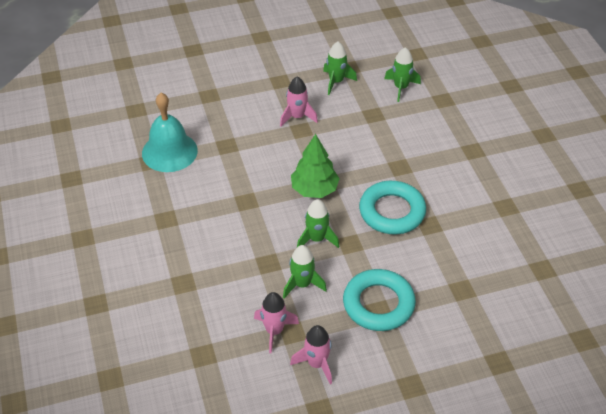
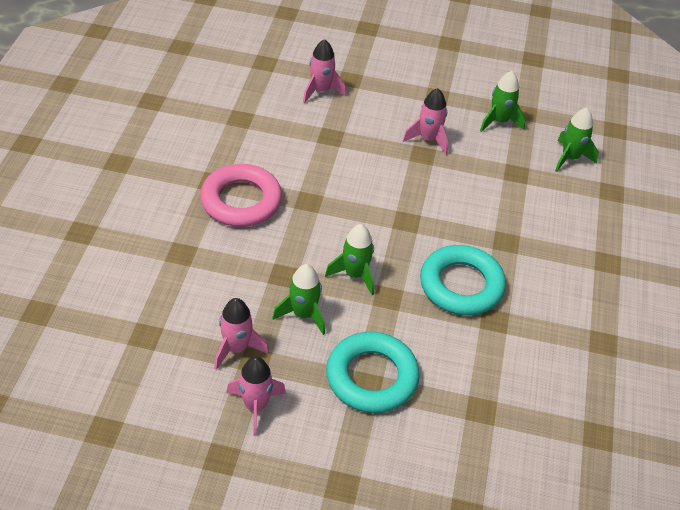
camera: 25 degrees right, 0 degrees up
turquoise bell [142,93,198,172] -> none
green tree [291,134,340,198] -> none
none -> pink ring [200,164,282,227]
none -> pink rocket [303,39,346,103]

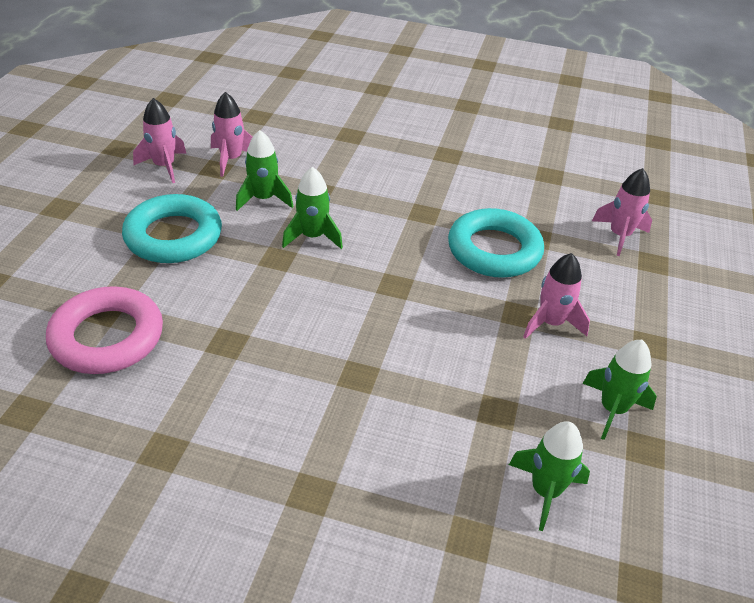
camera: 95 degrees right, 5 degrees down
pink ring [200,164,282,227] -> pink ring moved to [46,286,163,374]
turquoise ring [420,245,506,315] -> turquoise ring moved to [448,208,544,278]

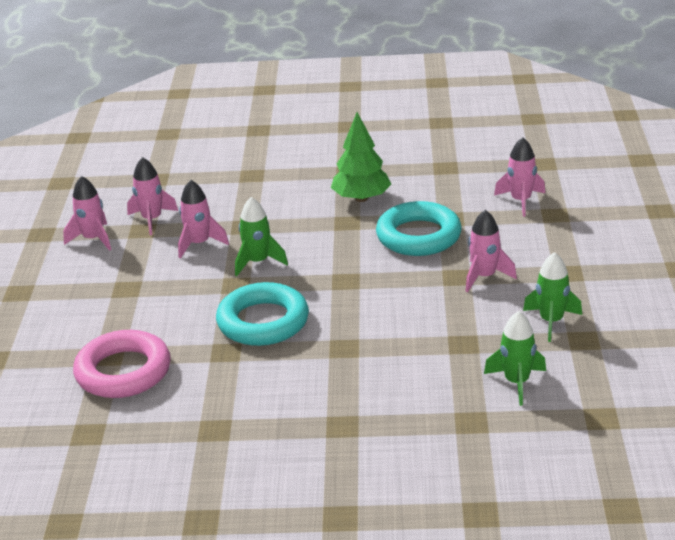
camera: 10 degrees left, 10 degrees down
turquoise ring [122,194,222,263] -> turquoise ring moved to [216,282,309,346]
green rocket [236,130,293,211] -> pink rocket [178,180,229,258]
none -> green tree [331,112,391,202]

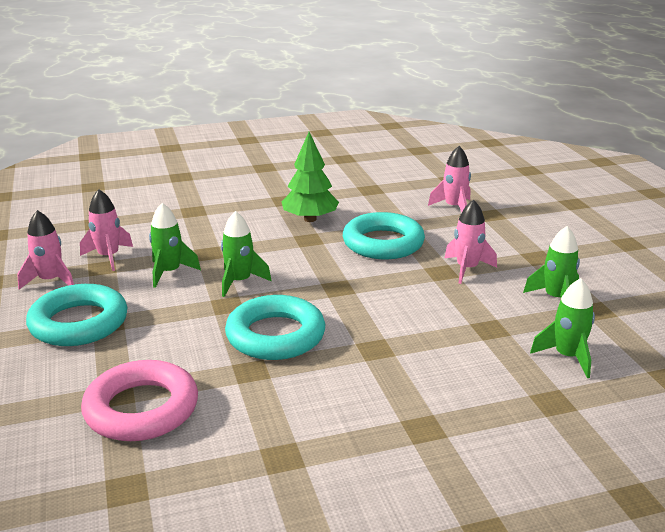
camera: 20 degrees left, 5 degrees down
pink rocket [178,180,229,258] -> green rocket [149,203,201,288]
none -> turquoise ring [26,284,127,346]

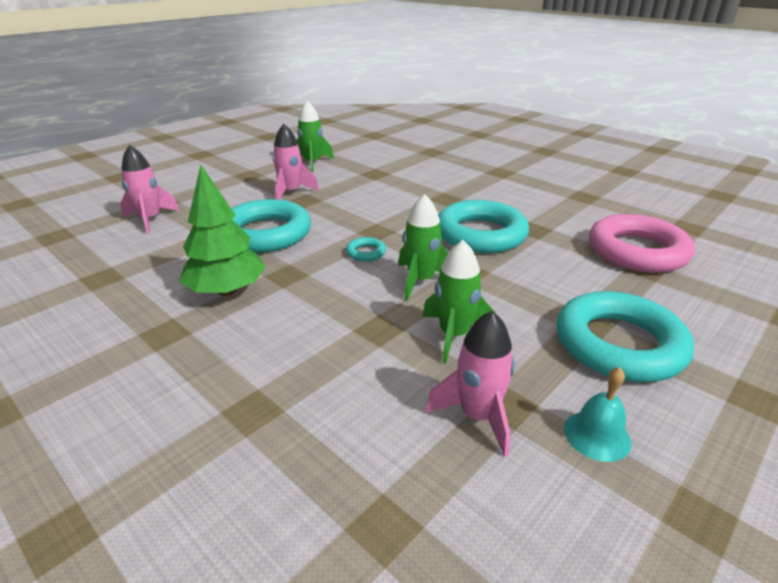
camera: 120 degrees left, 5 degrees up
pink rocket [17,210,74,289] -> turquoise bell [564,367,631,462]
green rocket [530,278,595,378] -> none
none -> turquoise ring [346,237,386,261]

